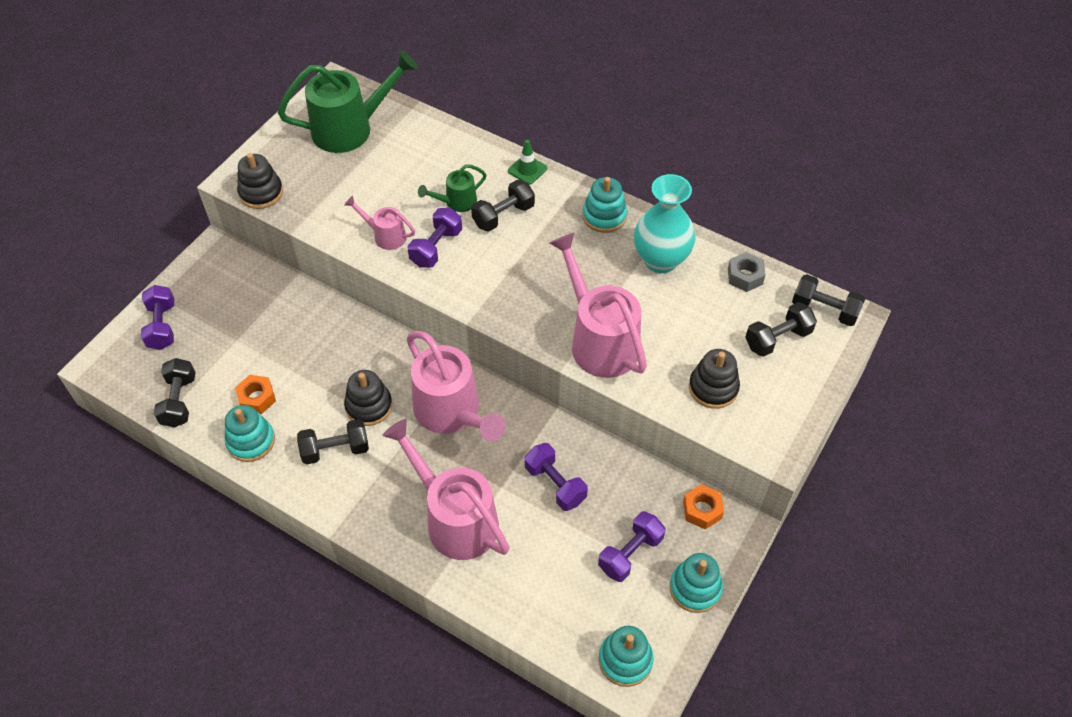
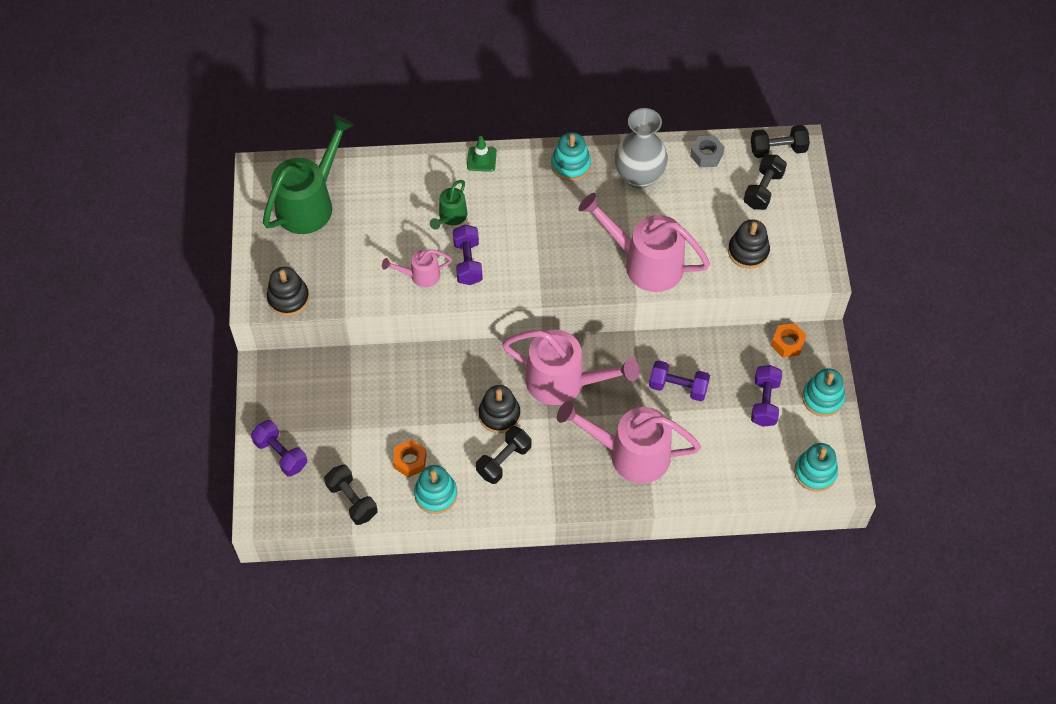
camera: 35 degrees left, 5 degrees up
black dumbbell [471,180,535,232] -> none
turquoise vase [634,174,696,273] -> grey vase [615,108,668,189]

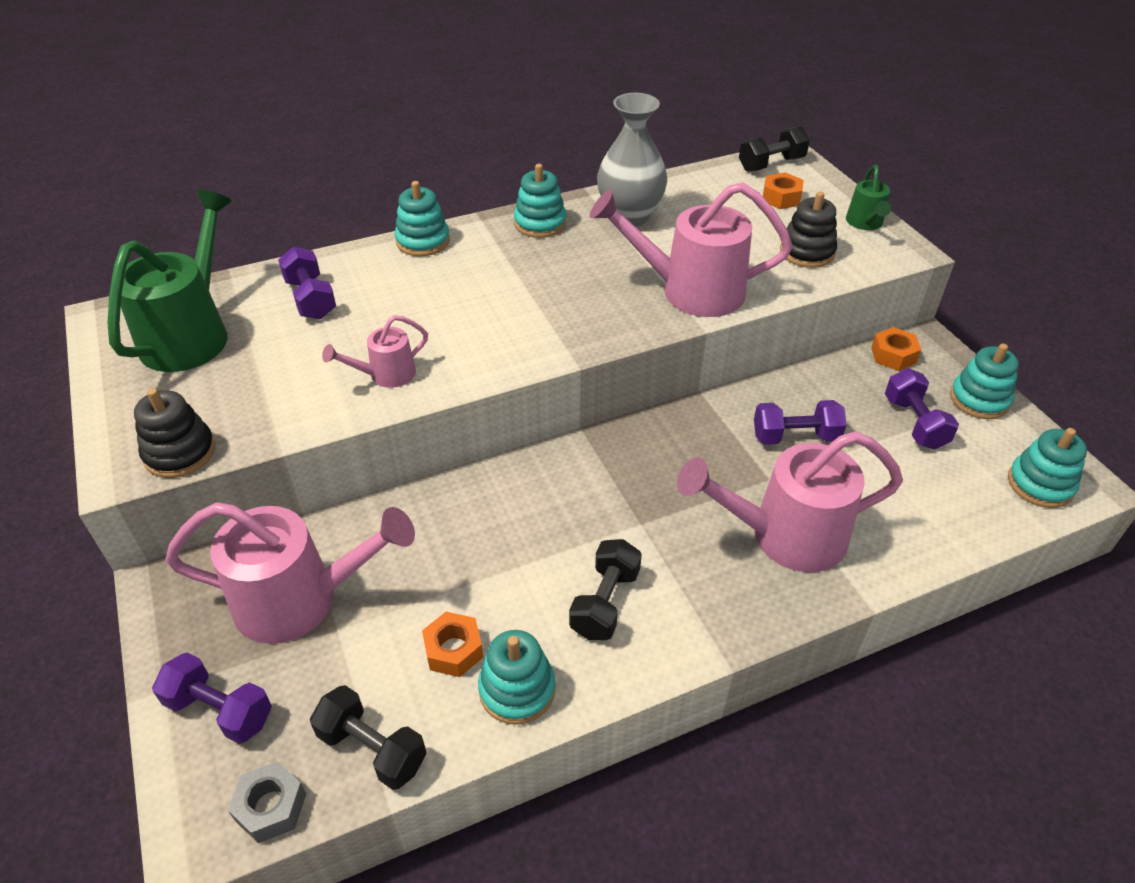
camera: 20 degrees left, 15 degrees down
green watering can [430,180,468,230] -> green watering can moved to [846,165,891,230]
purple dumbbell [453,225,483,285] -> purple dumbbell moved to [278,247,336,319]
green traffic cone [467,136,497,172] -> turquoise stacking toy [395,181,450,256]
black stacking toy [479,385,520,433] -> none
pink watering can [502,330,639,405] -> pink watering can moved to [165,502,415,644]
grey nut [690,136,725,167] -> grey nut moved to [228,762,306,843]
black dumbbell [744,155,787,210] -> orange nut [763,172,803,209]

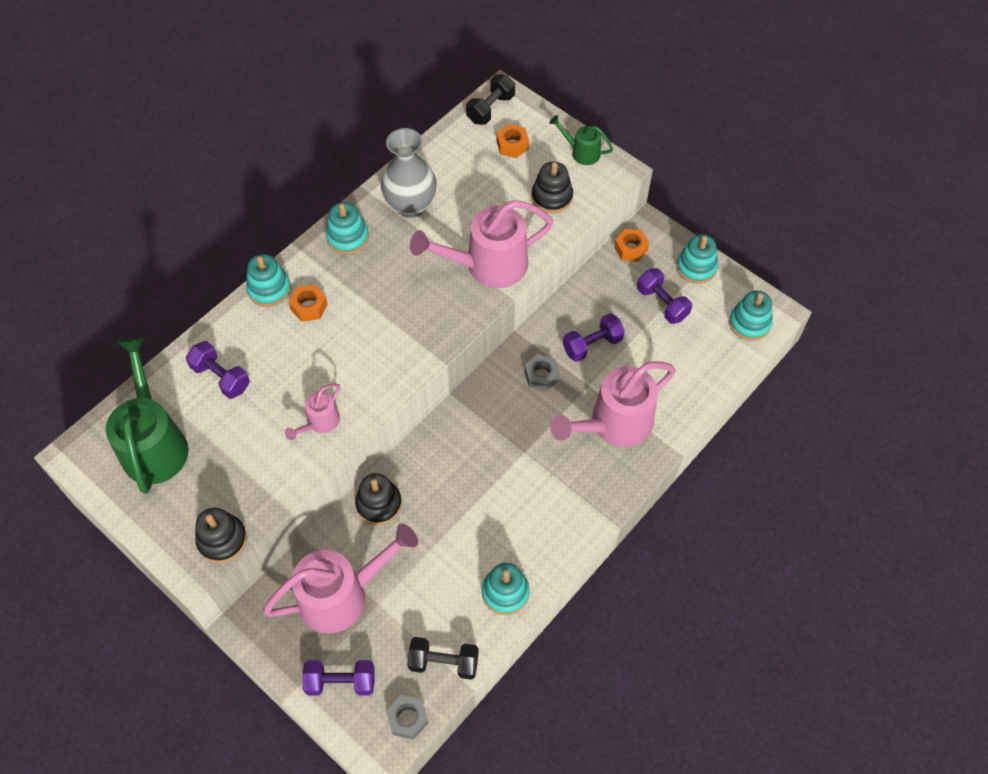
camera: 25 degrees left, 15 degrees up
orange nut [422,612,483,677] -> orange nut moved to [289,285,327,322]
black dumbbell [569,539,642,640] -> none
green watering can [846,165,891,230] -> green watering can turned 135 degrees clockwise [549,115,613,165]
none -> black stacking toy [355,473,402,525]
none -> grey nut [524,354,560,392]

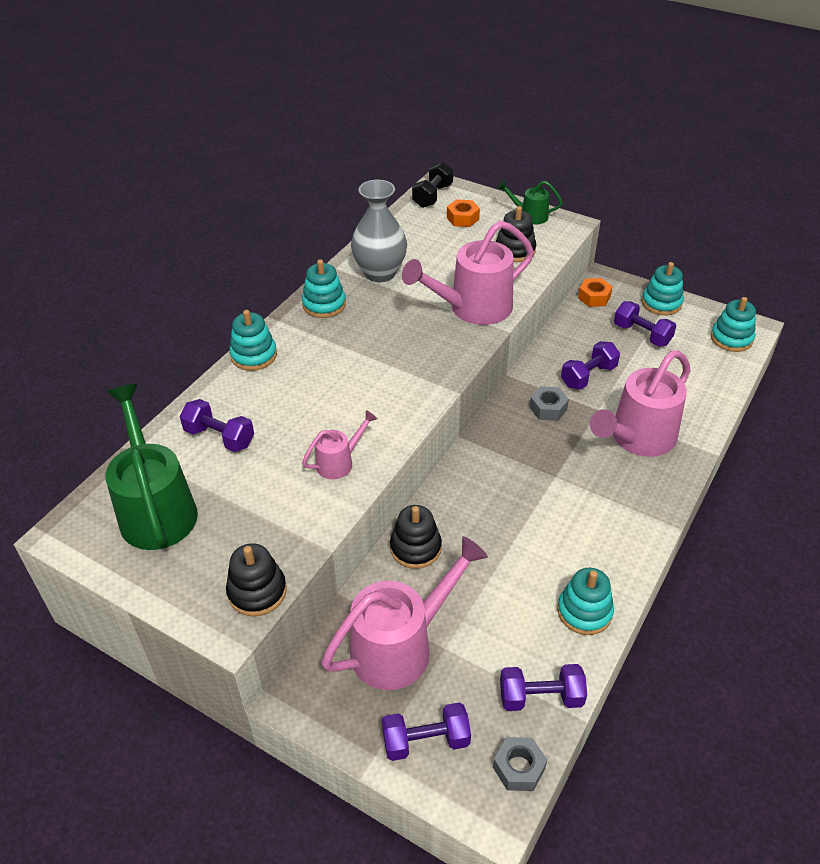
camera: 10 degrees left, 15 degrees down
pink watering can [285,383,340,440] -> pink watering can turned 150 degrees counterclockwise [302,410,377,480]
orange nut [289,285,327,322] -> none
black dumbbell [407,637,479,680] -> purple dumbbell [500,664,587,711]

